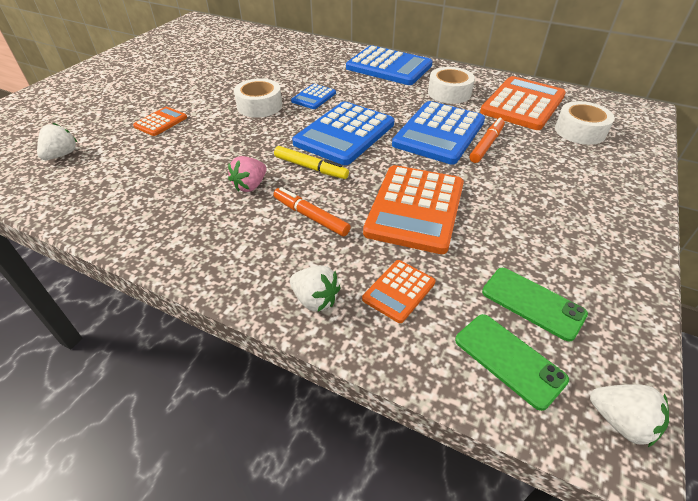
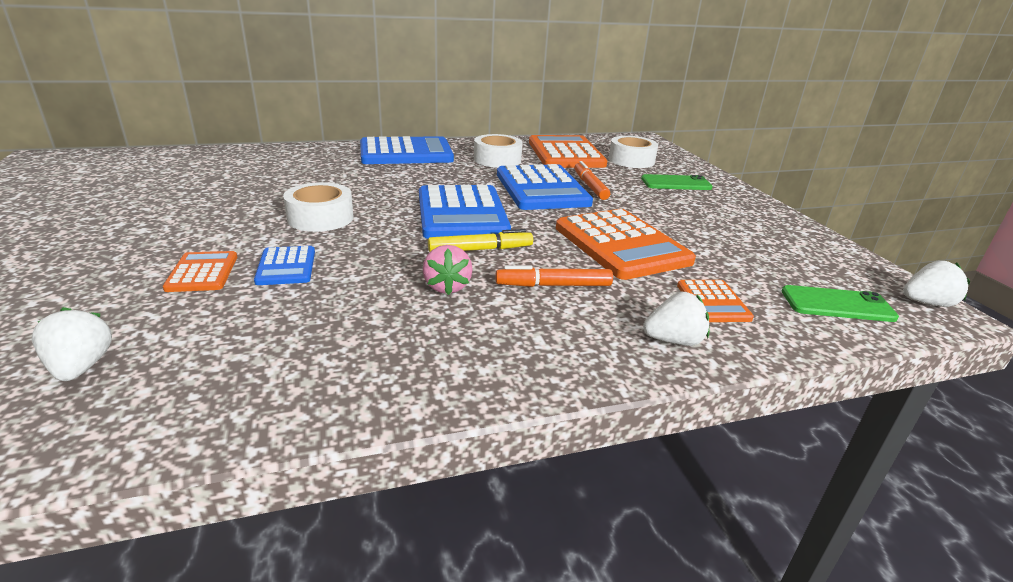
camera: 45 degrees left, 15 degrees down
blue calculator [291,84,336,109] -> blue calculator moved to [254,246,315,285]
green phone [482,268,588,342] -> green phone moved to [641,174,713,190]

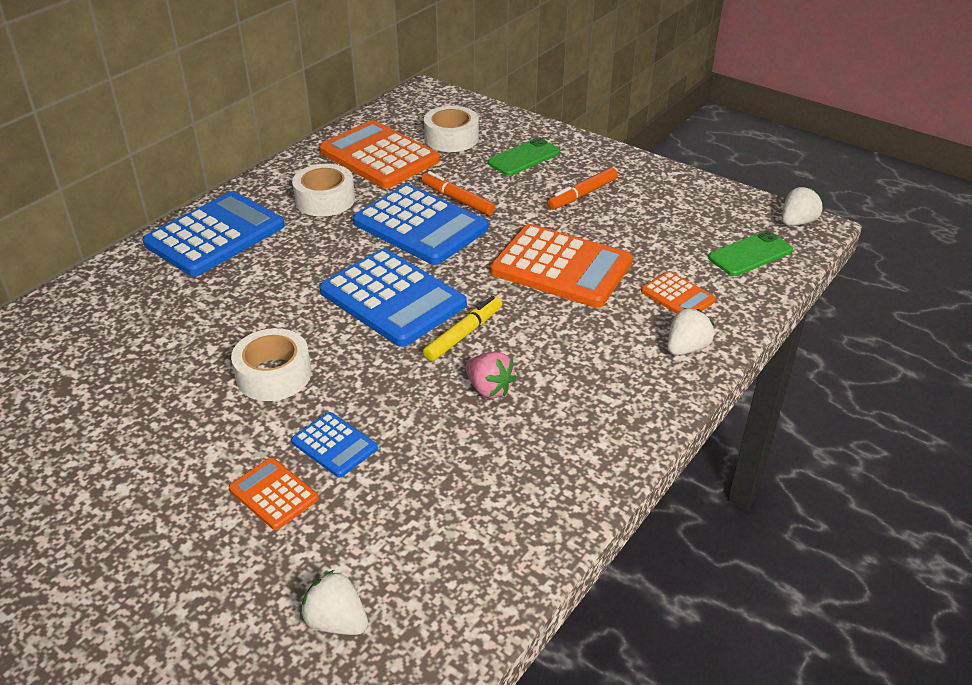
camera: 35 degrees left, 10 degrees up
orange marker [495,265,613,287] -> orange marker moved to [547,167,618,210]

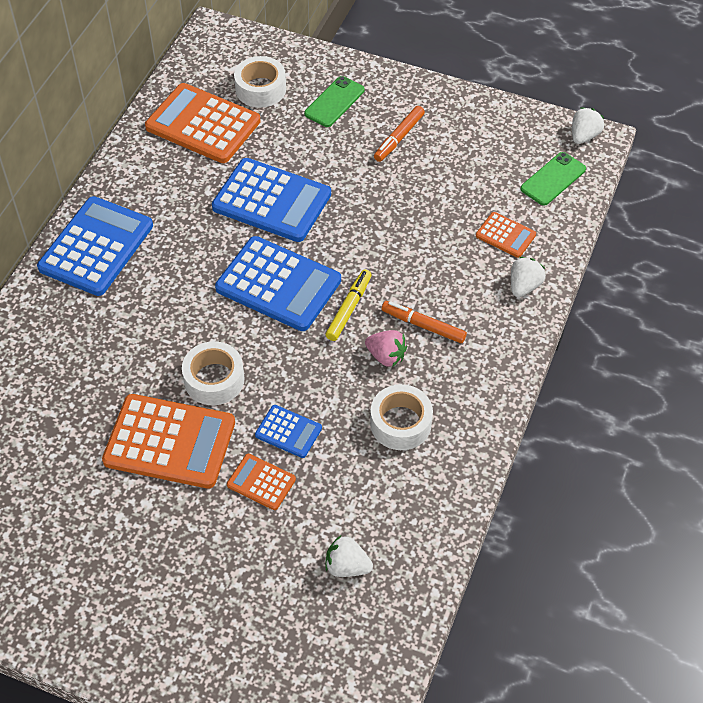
camera: 15 degrees left, 15 degrees up
white tape [292,164,355,216] -> white tape moved to [370,384,433,450]
orange marker [421,171,495,215] -> orange marker moved to [382,301,467,343]
orange calculator [490,224,633,308] -> orange calculator moved to [102,394,235,489]

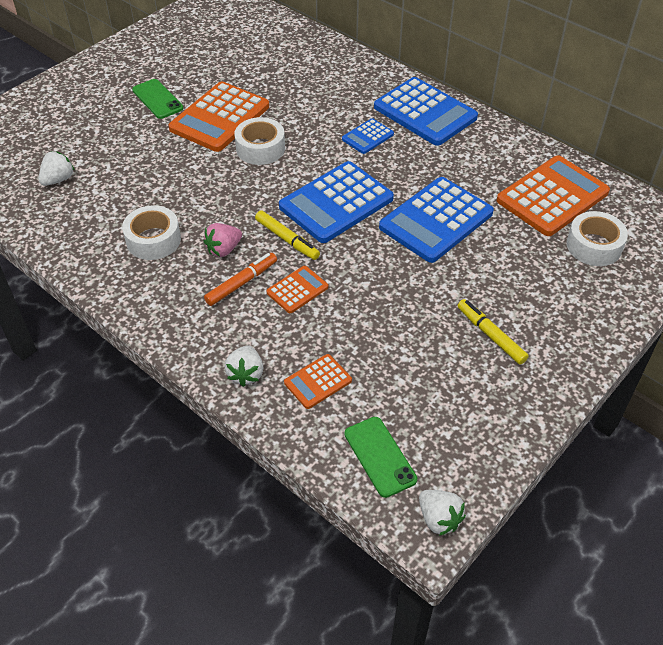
camera: 110 degrees right, 5 degrees down
orange calculator [227,454,296,510] -> orange calculator moved to [266,266,328,313]
blue calculator [255,405,322,458] -> blue calculator moved to [342,118,394,154]
green phone [304,76,365,127] -> green phone moved to [132,79,183,119]
orange marker [374,106,425,162] -> yellow marker [457,299,529,365]
white strawberry [511,257,546,297] -> white strawberry turned 45 degrees clockwise [225,345,263,387]

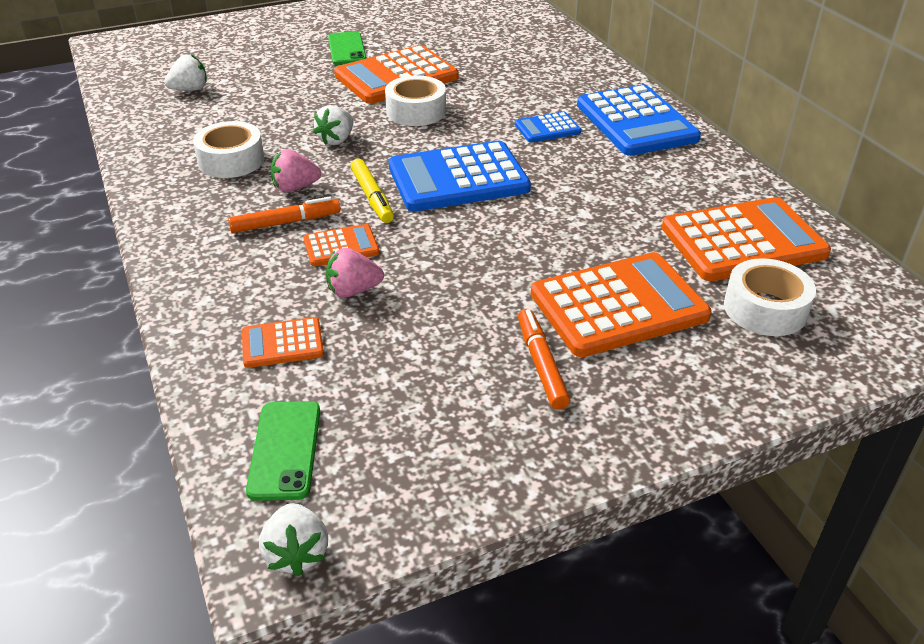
camera: 25 degrees right, 10 degrees down
white strawberry [225,345,263,387] -> white strawberry moved to [313,105,354,145]
blue calculator [379,177,494,263] -> none
yellow marker [457,299,529,365] -> orange marker [518,309,570,410]
none -> pink strawberry [326,248,384,298]
none -> orange calculator [531,252,712,357]

